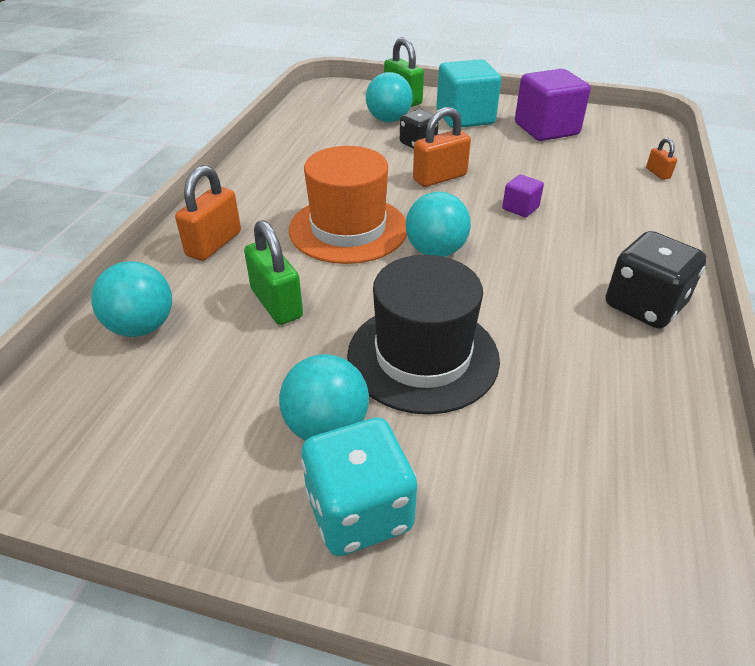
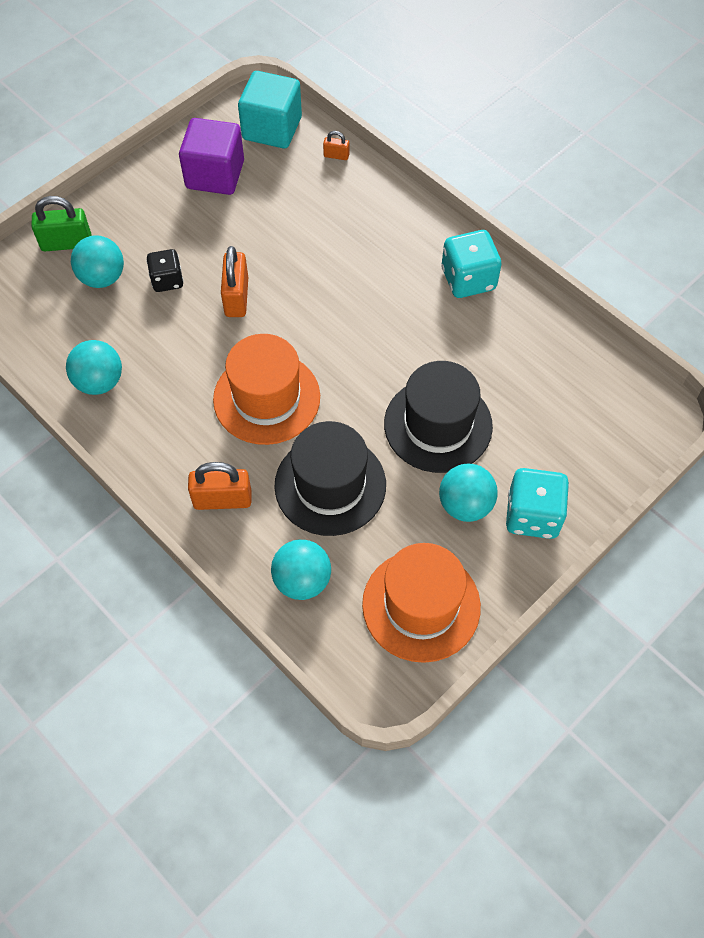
camera: 60 degrees left, 20 degrees up
orange padlock [175,165,241,261] -> orange padlock turned 60 degrees counterclockwise [188,462,251,510]
green padlock [244,220,303,325] -> black hat [274,421,386,536]
turquoise ball [406,192,471,257] -> turquoise ball moved to [66,340,122,395]
turquoise cube [436,59,501,128] -> turquoise cube moved to [238,71,302,148]
purple cube [502,174,544,217] -> none
black dice [606,231,707,329] -> turquoise dice [441,230,502,298]
none -> orange hat [362,543,481,663]

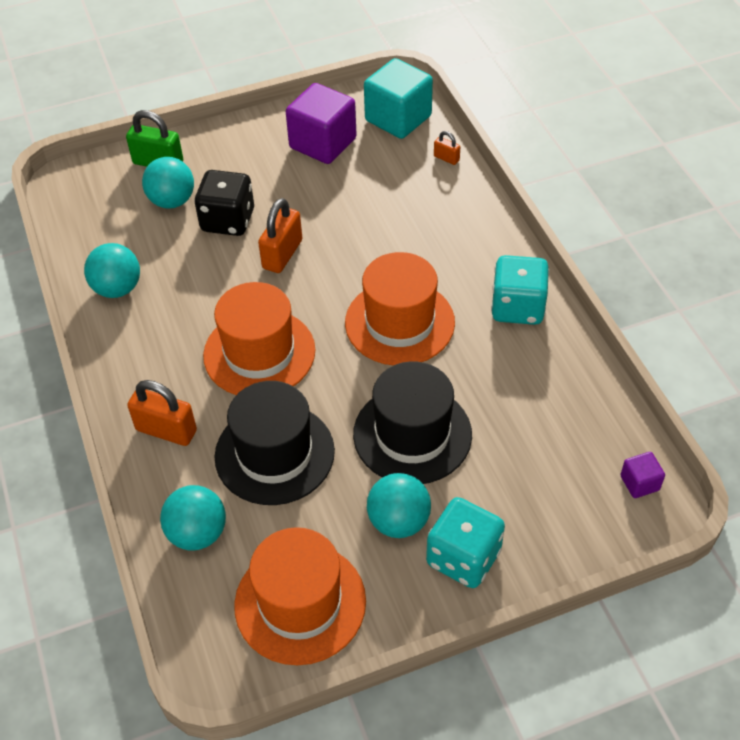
camera: 25 degrees right, 10 degrees down
black dice [146,249,184,292] -> black dice [195,170,254,236], size x1.55
none -> orange hat [345,252,455,366]
none -> purple cube [620,452,665,498]

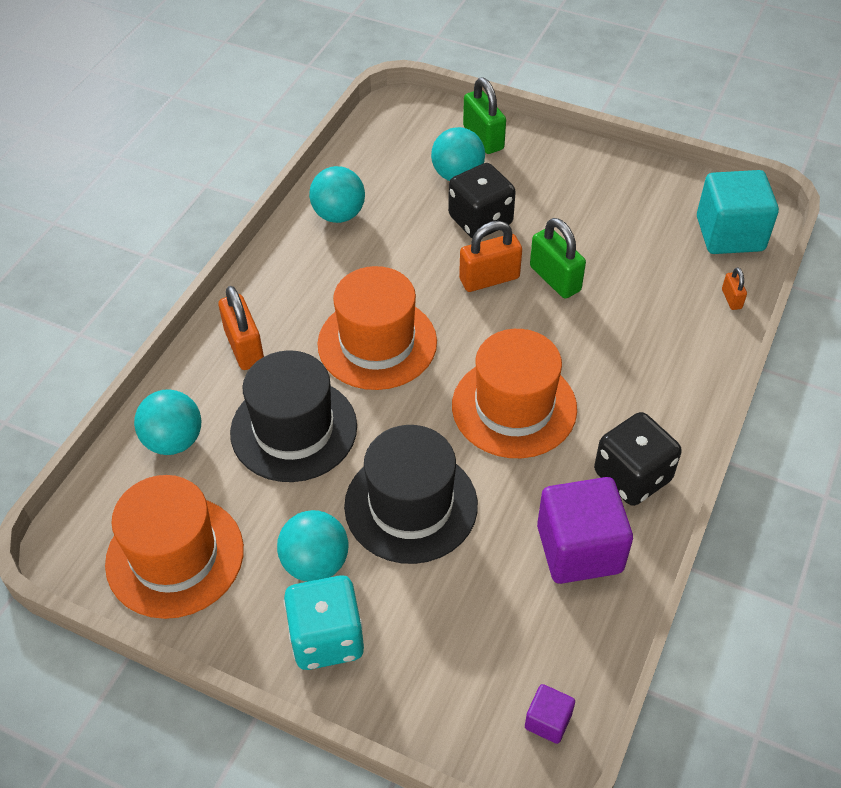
camera: 45 degrees right, 0 degrees up
purple cube [286,83,357,164] -> purple cube moved to [537,477,633,584]
turquoise dice [491,255,549,325] -> black dice [594,412,682,506]
none -> green padlock [530,218,586,299]

